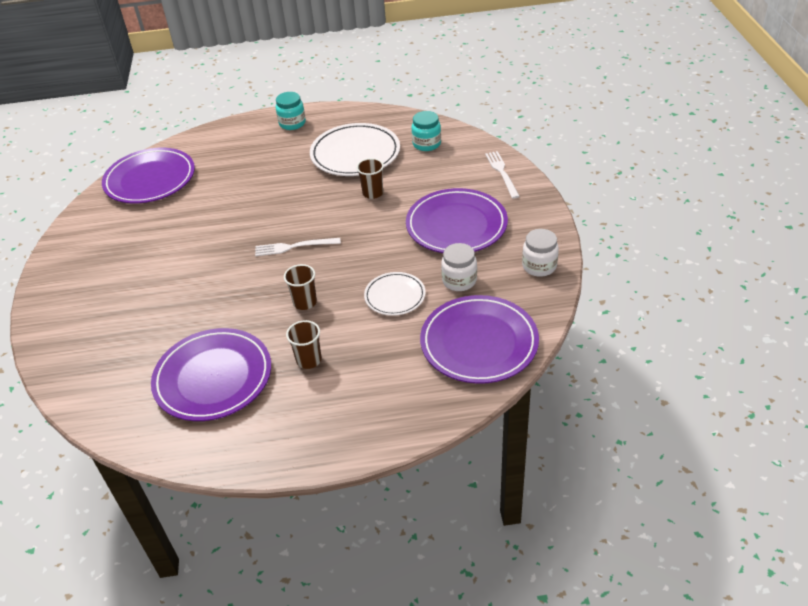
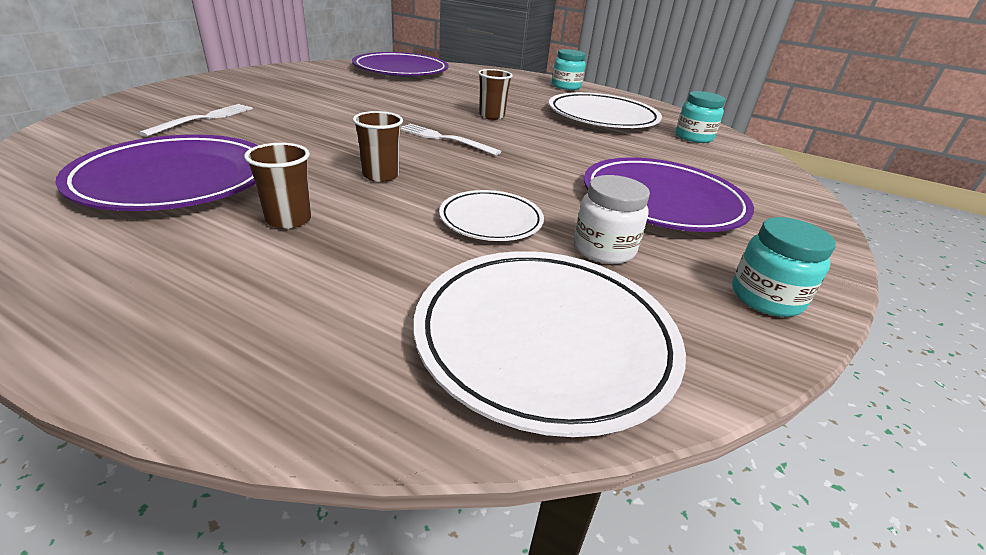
camera: 30 degrees right, 10 degrees down
brown cup [356,158,384,199] -> brown cup moved to [478,69,513,120]
purple plate [420,295,539,384] -> white plate [414,251,686,437]
white fork [485,151,520,199] -> white fork moved to [138,104,253,137]
white jar [522,229,559,277] -> turquoise jar [732,217,836,317]

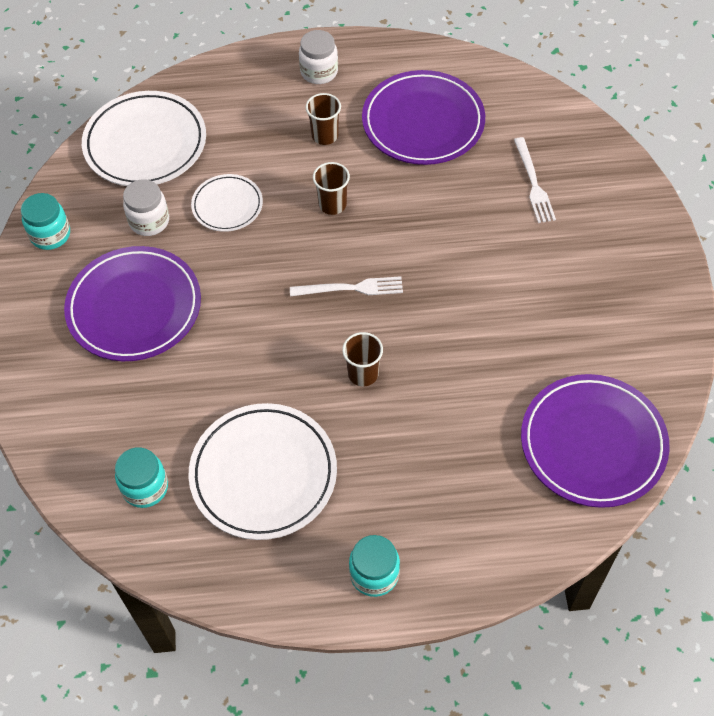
camera: 150 degrees right, 25 degrees up
none -> white jar [299,30,338,84]

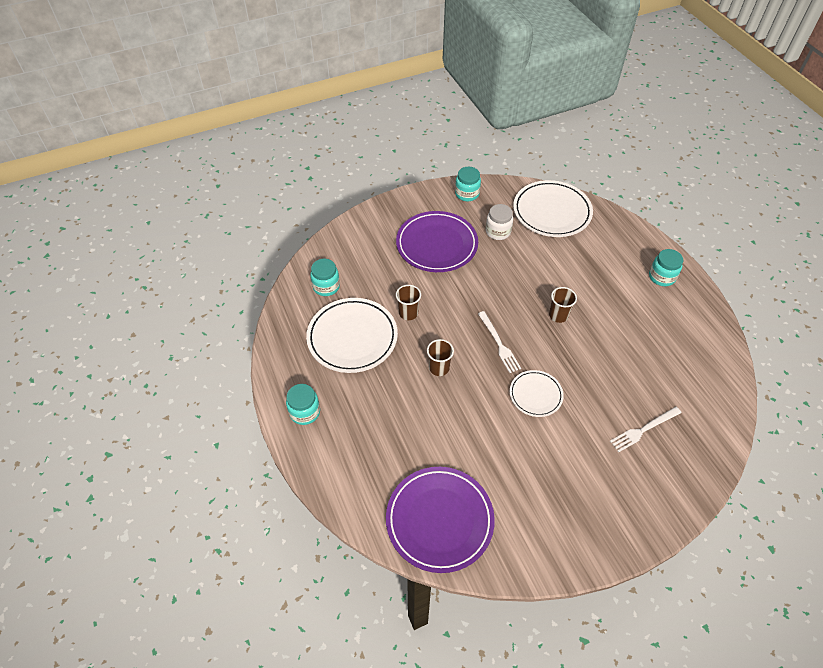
camera: 70 degrees right, 5 degrees down
white plate [191,174,263,232] -> white plate moved to [510,370,564,417]
white jar [299,30,338,84] -> turquoise jar [649,249,683,286]
brown cup [306,93,341,145] -> brown cup moved to [396,285,421,320]
purple plate [362,70,485,165] -> none

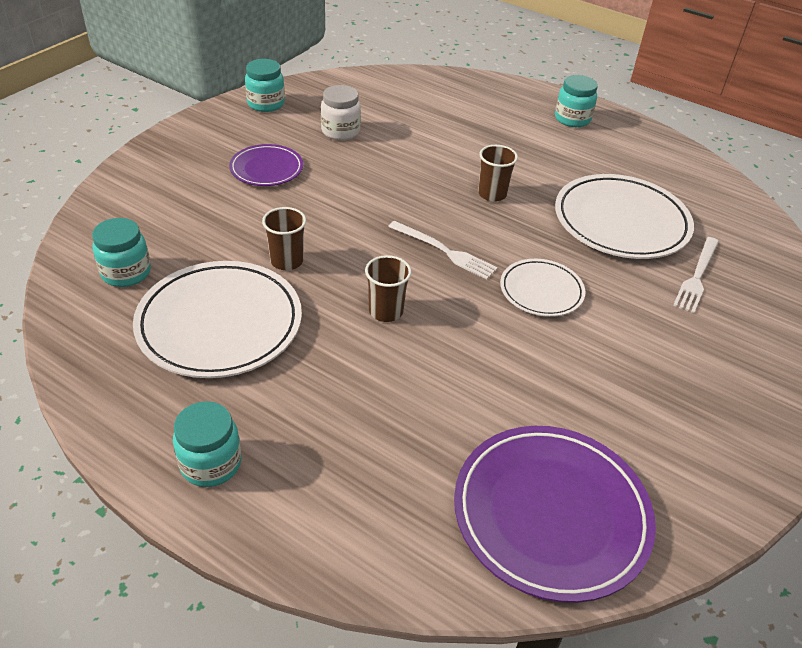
camera: 35 degrees left, 10 degrees down
purple plate [396,211,478,272] -> purple plate [229,144,303,186], size x0.56
white plate [513,180,593,237] -> white plate moved to [555,174,694,259]

